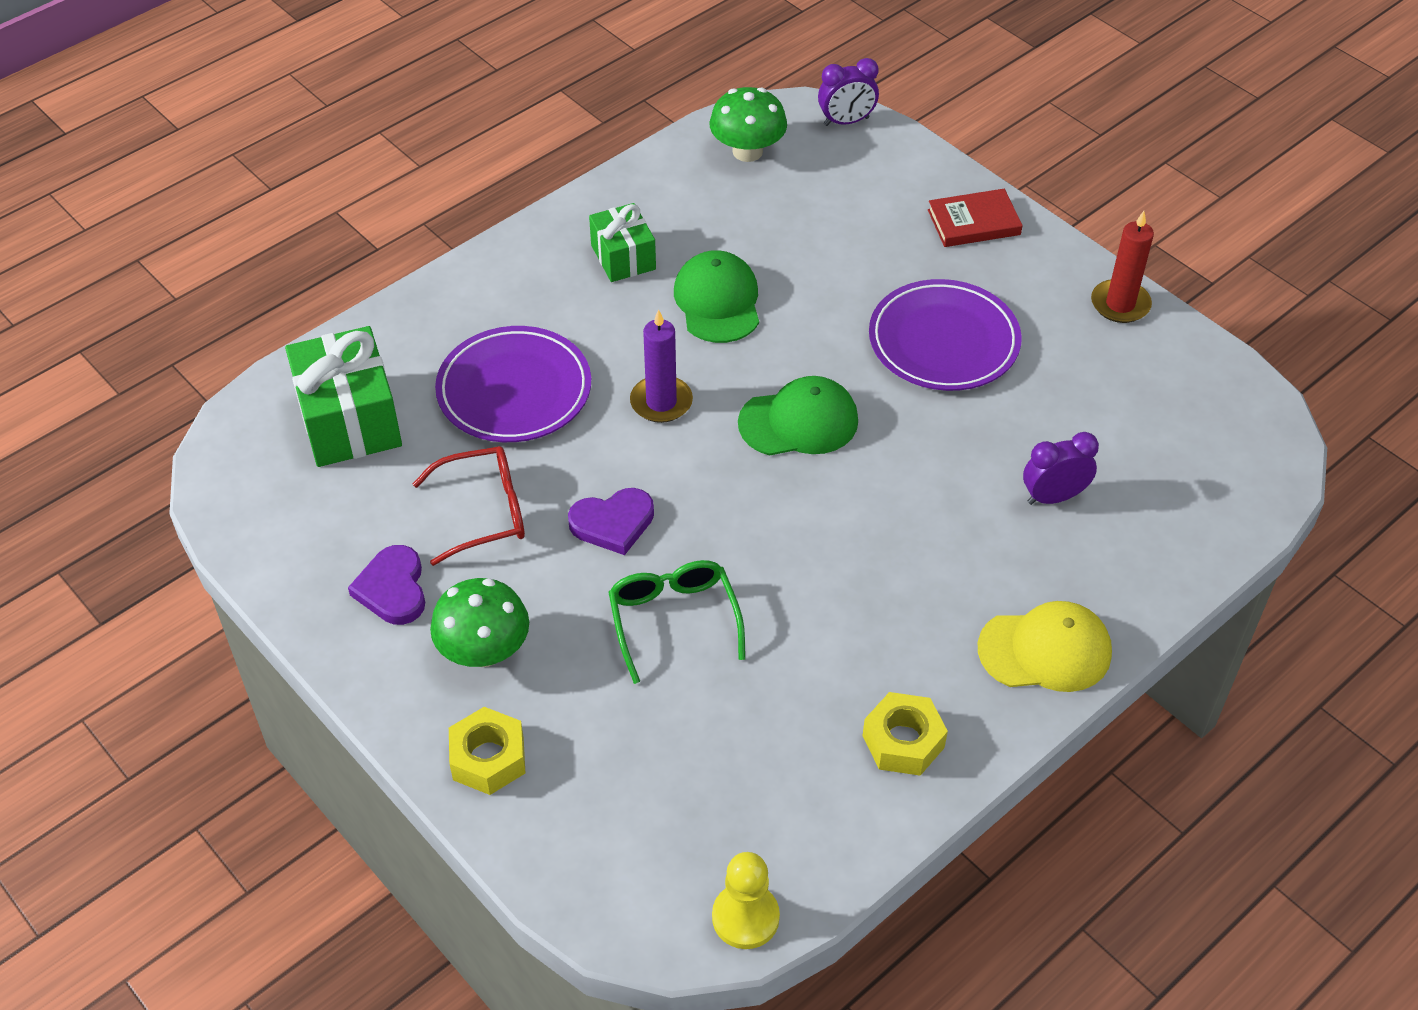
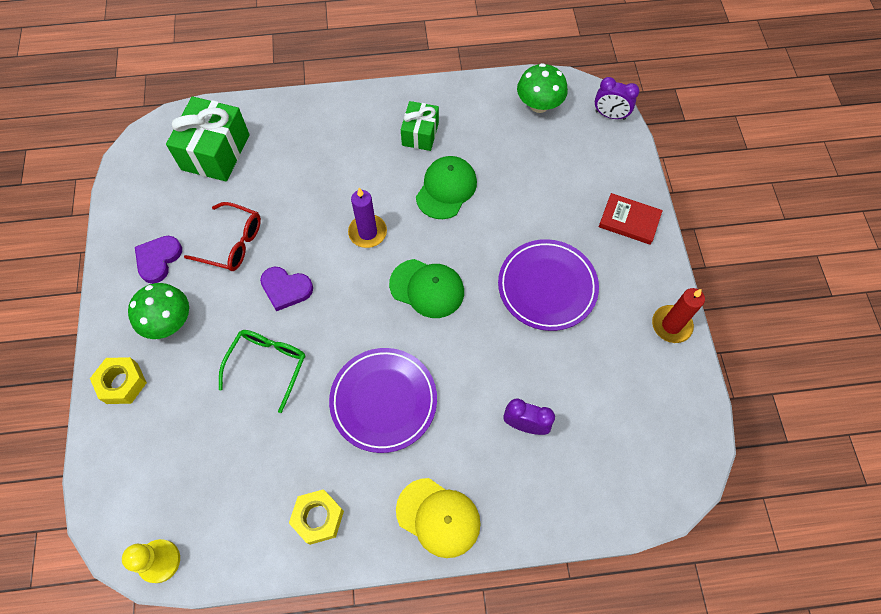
camera: 35 degrees right, 15 degrees up
purple plate [435,326,591,442] -> purple plate moved to [329,348,437,453]

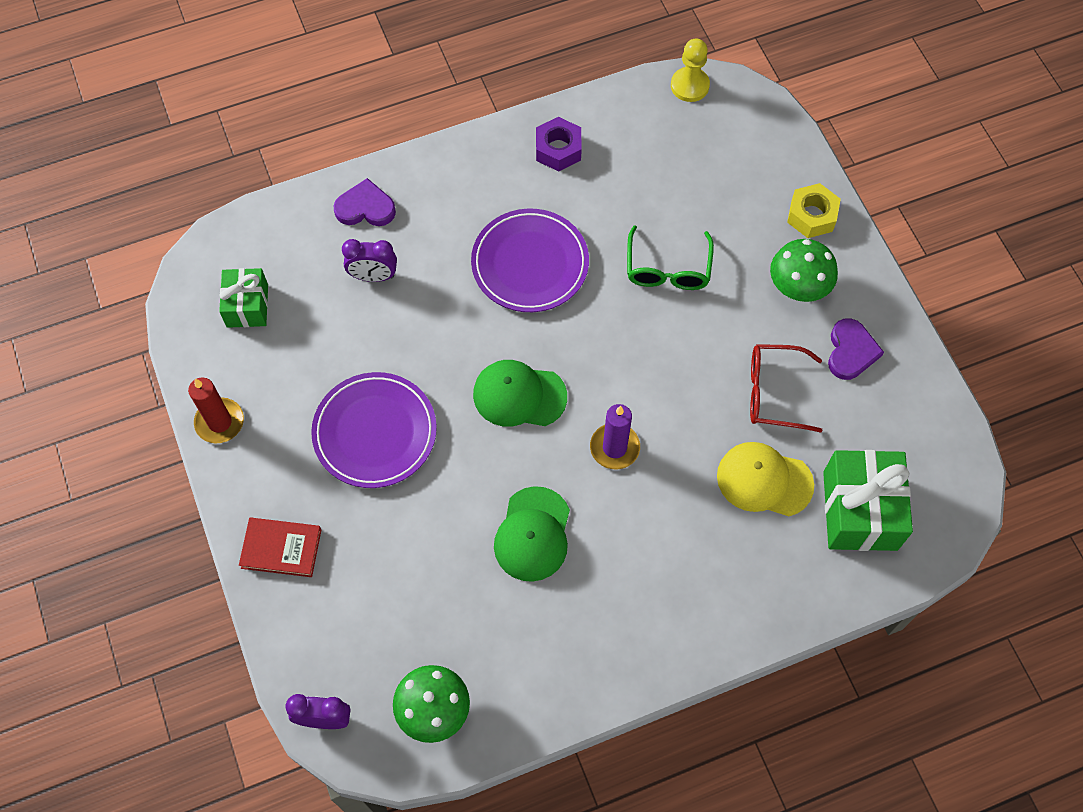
camera: 165 degrees right, 0 degrees up
purple heart [260,267,313,311] -> purple heart moved to [333,178,396,226]
yellow nut [289,489,344,545] -> purple nut [536,117,582,172]
yellow cap [396,478,481,558] -> yellow cap moved to [717,442,814,516]
green gift [401,101,439,151] -> green gift moved to [219,268,268,328]

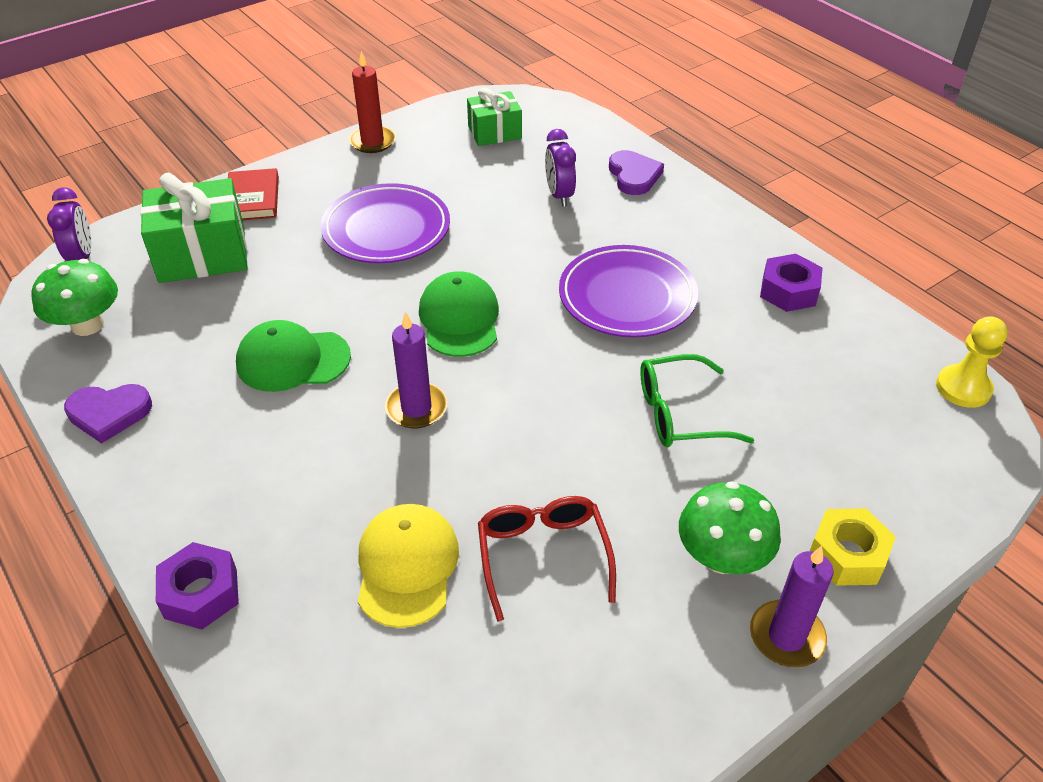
camera: 75 degrees right, 20 degrees down
green gift [823,450,913,551] -> green gift moved to [140,172,248,283]
purple heart [828,318,884,380] -> purple heart moved to [64,384,152,444]
none -> purple nut [156,542,239,629]
none -> purple candle [750,546,834,667]

